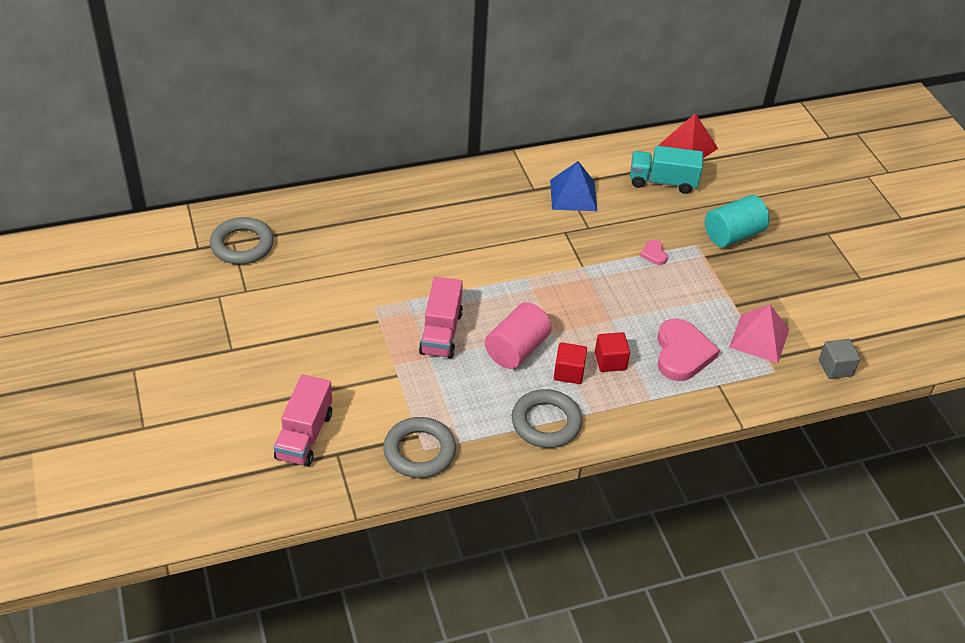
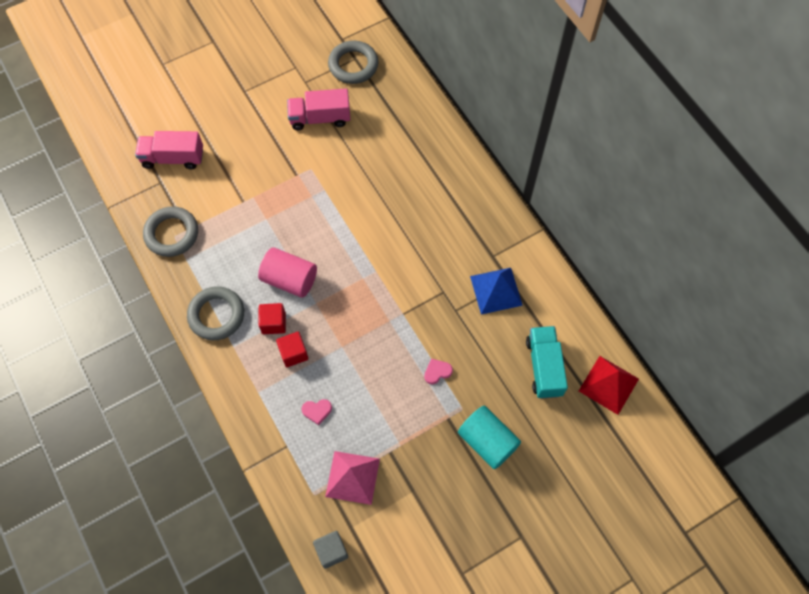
camera: 80 degrees right, 20 degrees up
pink truck [419,277,463,359] -> pink truck moved to [287,88,350,130]
pink heart [657,319,720,381] -> pink heart [301,399,332,425], size x0.46

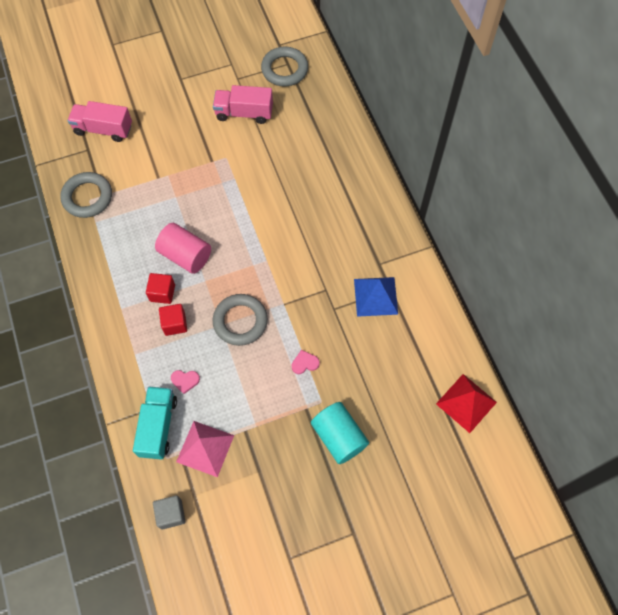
camera: 10 degrees right, 0 degrees up
grey ring [187,286,244,340] -> grey ring moved to [213,294,268,346]
turquoise truck [526,326,568,399] -> turquoise truck moved to [133,387,177,459]

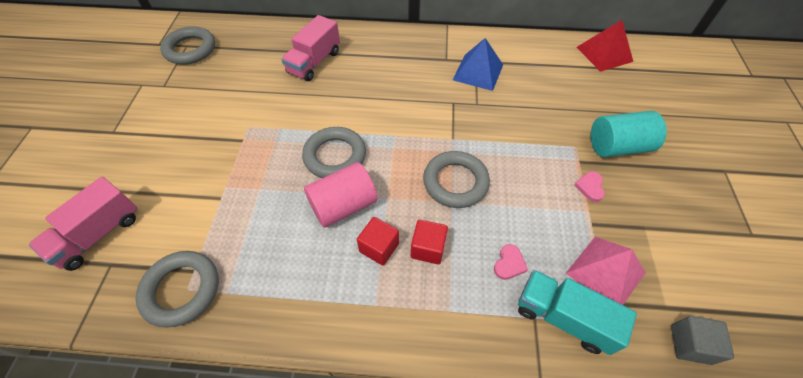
camera: 65 degrees left, 10 degrees down
pink truck [213,85,273,124] -> pink truck moved to [281,15,340,81]
pink heart [292,350,320,374] -> pink heart moved to [574,171,605,202]
none -> grey ring [302,127,366,178]

